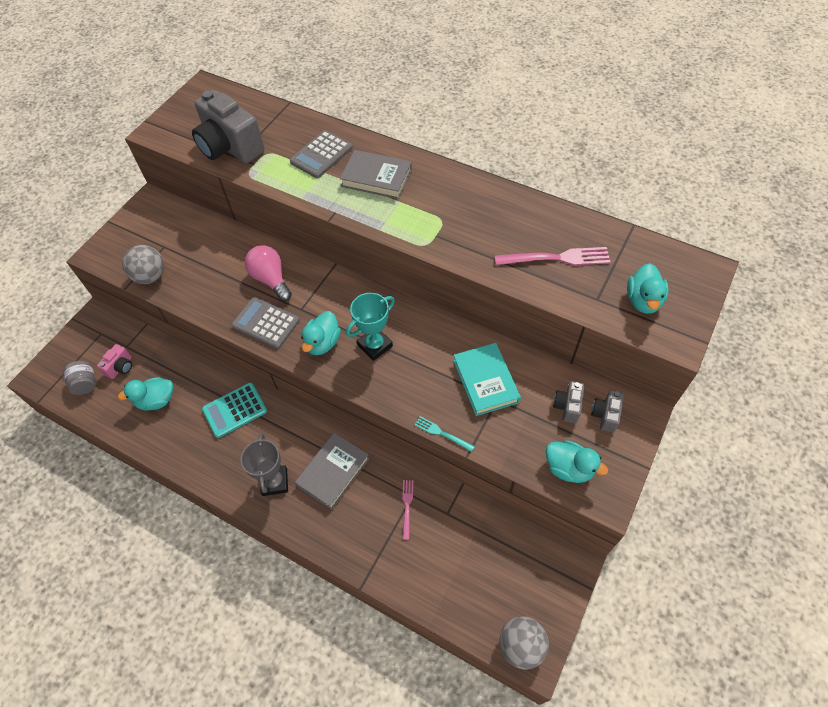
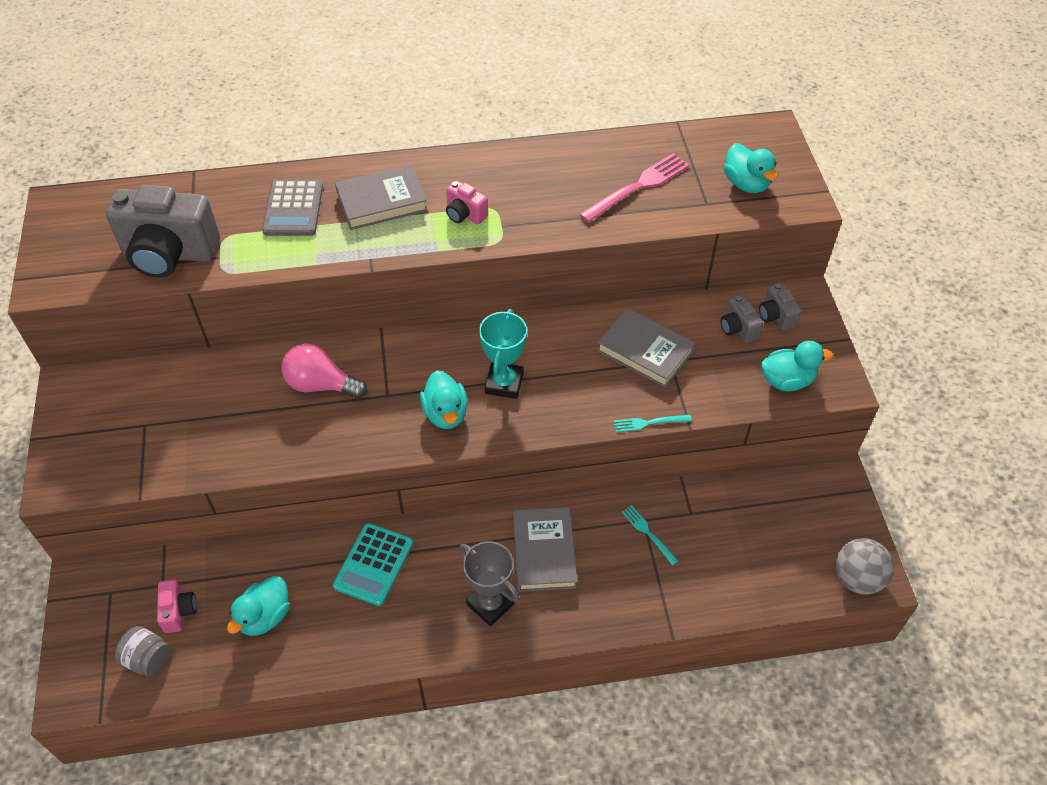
camera: 40 degrees left, 5 degrees down
grey ball [122,245,164,284] -> none
grey calculator [232,297,300,349] -> none
pink fork [402,480,413,540] -> turquoise fork [622,505,678,565]
turquoise book [453,343,521,416] -> grey book [597,308,695,388]
none -> pink camera [446,180,488,224]

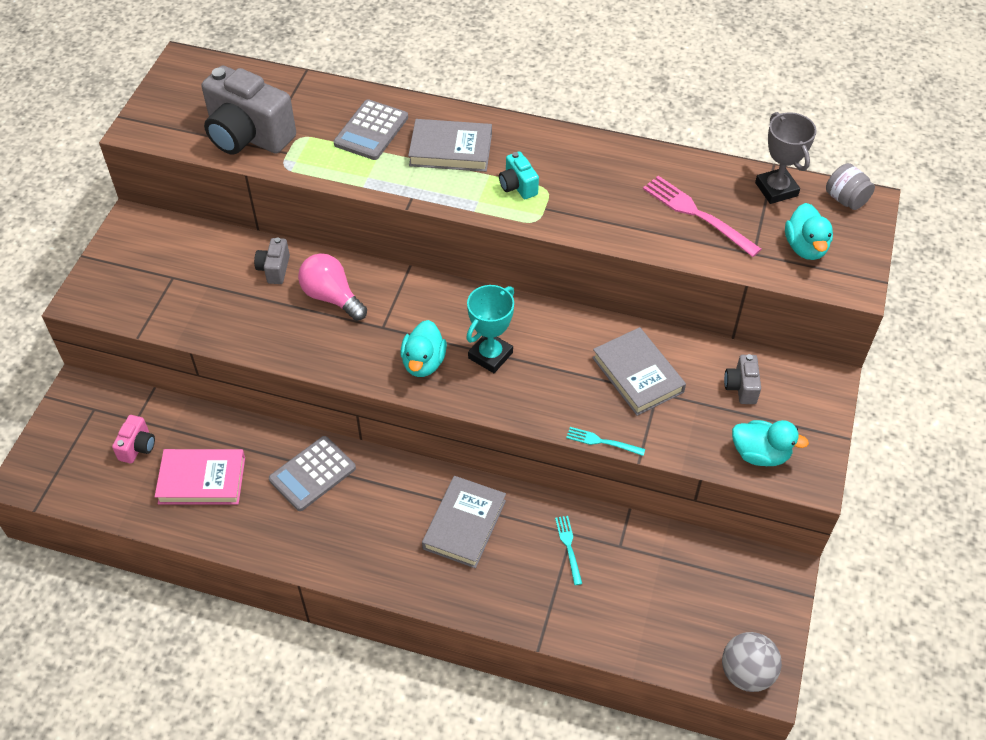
camera: 25 degrees right, 0 degrees up
grey jar [115,626,171,677] -> grey jar moved to [826,163,875,210]
turquoise duck [227,576,290,636] -> pink book [155,449,245,505]
turquoise calculator [333,523,413,606] -> grey calculator [269,436,356,511]
pink camera [446,180,488,224] -> turquoise camera [499,151,539,199]
grey trophy [459,541,519,626] -> grey trophy moved to [755,112,816,204]
pink fork [579,153,689,222] -> pink fork turned 120 degrees counterclockwise [643,176,762,257]
grey camera [759,283,801,331] -> grey camera moved to [254,238,290,284]

